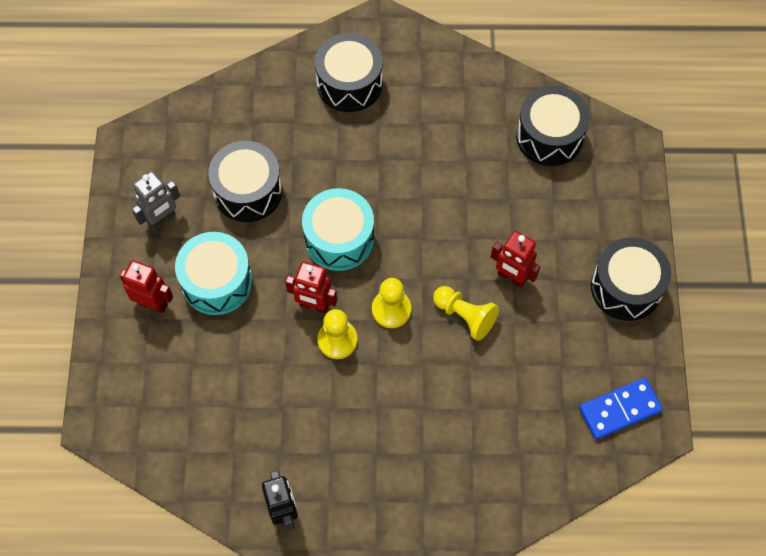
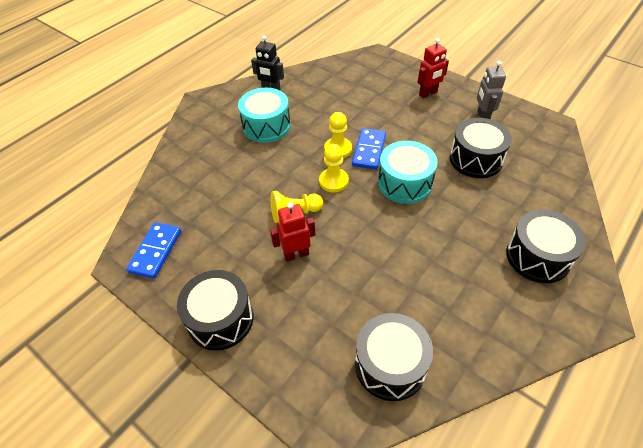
camera: 130 degrees right, 15 degrees down
turquoise drum [175,232,253,315] -> turquoise drum moved to [238,88,291,143]
red robot [285,262,337,314] -> blue domino [352,128,386,170]

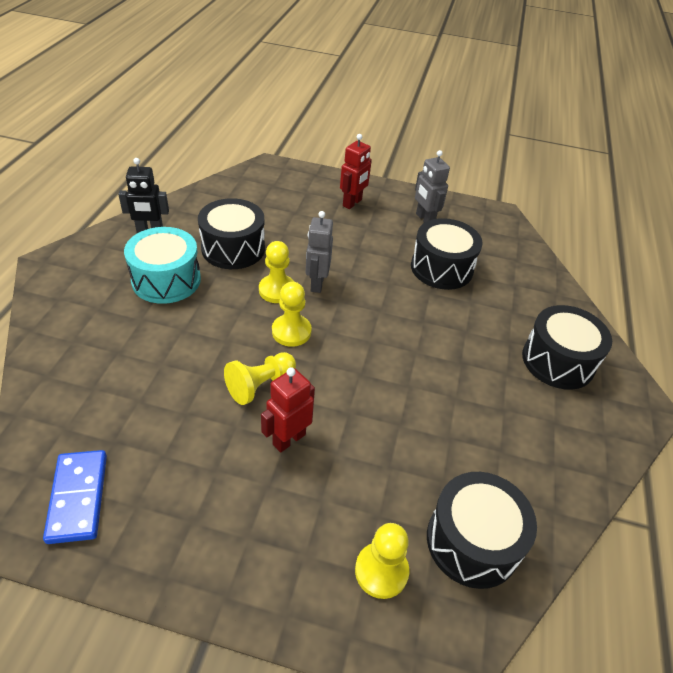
camera: 30 degrees left, 5 degrees down
black drum [177,270,253,351] -> black drum moved to [198,198,265,269]
blue domino [352,128,386,170] -> grey robot [306,211,333,293]
turquoise drum [378,141,438,204] -> none
none -> yellow pawn [355,523,409,599]

